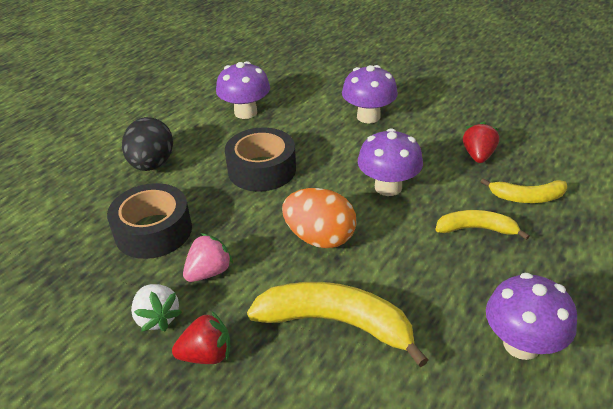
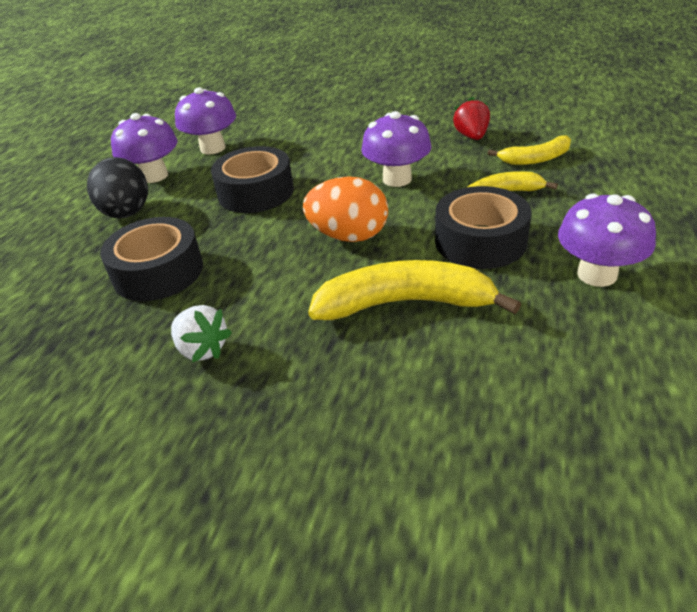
camera: 15 degrees left, 0 degrees up
red strawberry [172,311,230,364] -> none
pink strawberry [183,233,233,282] -> none
purple mushroom [342,65,398,124] -> purple mushroom moved to [111,113,178,183]
none -> black tape [435,186,532,269]

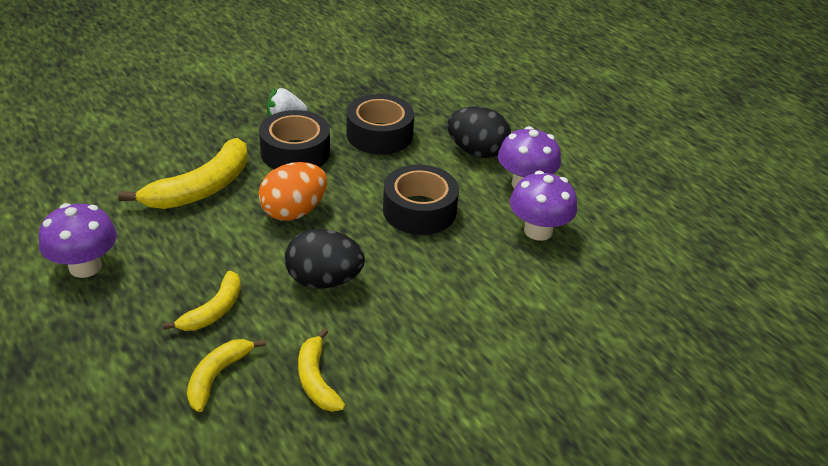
camera: 125 degrees right, 0 degrees up
purple mushroom [362,111,432,187] -> black egg [285,229,365,289]
black tape [435,186,532,269] -> black tape moved to [259,110,330,169]
red strawberry [453,97,490,140] -> yellow banana [298,329,346,412]

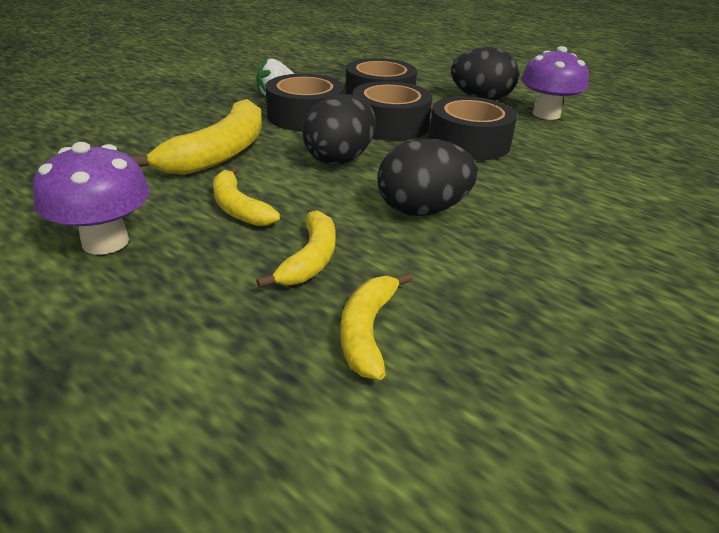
camera: 15 degrees left, 5 degrees down
orange egg [259,162,327,221] -> black egg [302,94,376,165]
yellow banana [298,329,346,412] -> yellow banana moved to [213,166,280,226]
purple mushroom [510,171,577,241] -> none
none -> black tape [353,81,432,141]

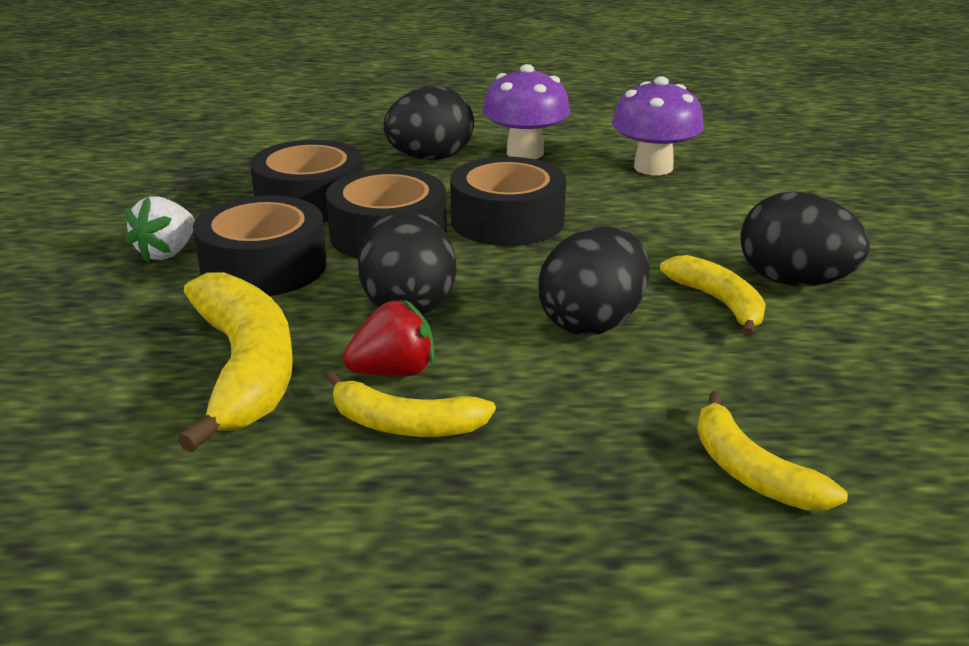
camera: 40 degrees left, 5 degrees down
purple mushroom [33,142,150,254] -> purple mushroom moved to [612,76,704,175]
yellow banana [256,211,336,288] -> yellow banana moved to [660,255,766,337]
none -> red strawberry [343,299,435,377]
none -> black egg [740,191,870,286]

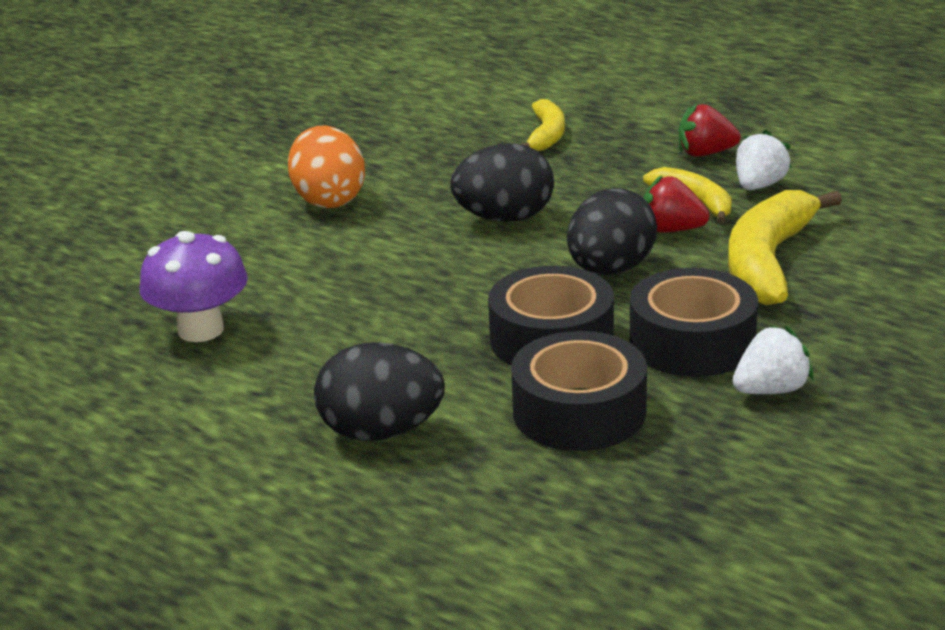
camera: 140 degrees left, 0 degrees up
black tape [450,157,566,246] -> none
purple mushroom [482,64,570,159] -> none
yellow banana [660,255,766,337] -> none
black egg [740,191,870,286] -> orange egg [288,126,365,208]
none -> red strawberry [679,104,741,157]
none -> white strawberry [736,130,792,190]

